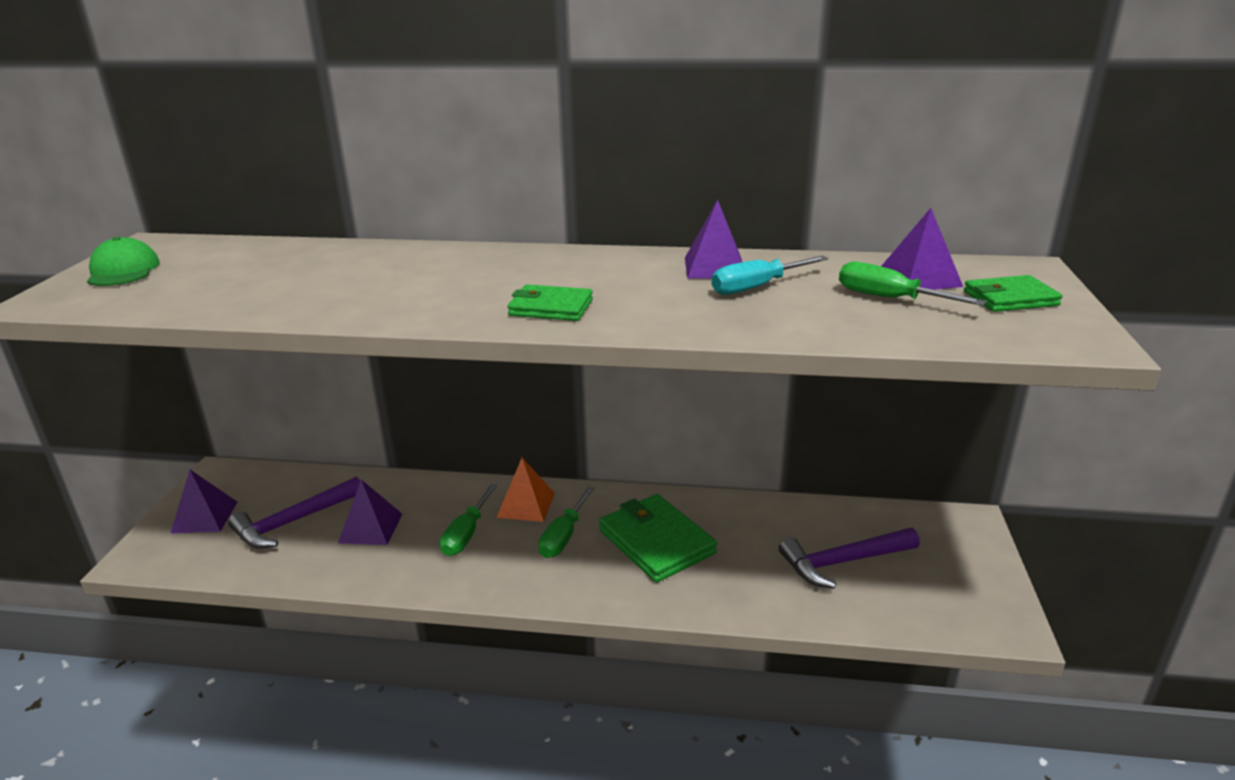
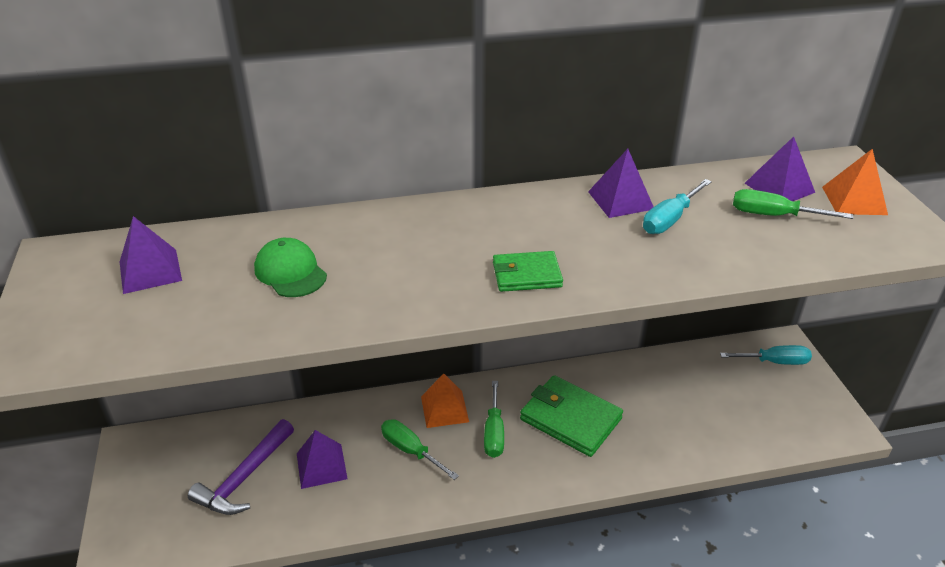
camera: 20 degrees left, 10 degrees up
green cap [87,237,160,286] -> green cap moved to [254,238,327,297]
purple pyramid [170,470,237,534] -> purple pyramid moved to [120,216,182,294]
green screwdriver [440,484,497,556] -> green screwdriver turned 135 degrees clockwise [381,419,459,480]
purple hammer [779,528,920,589] -> none
green wallet [964,275,1063,312] -> orange pyramid [822,149,888,215]
none -> turquoise screwdriver [720,345,812,365]

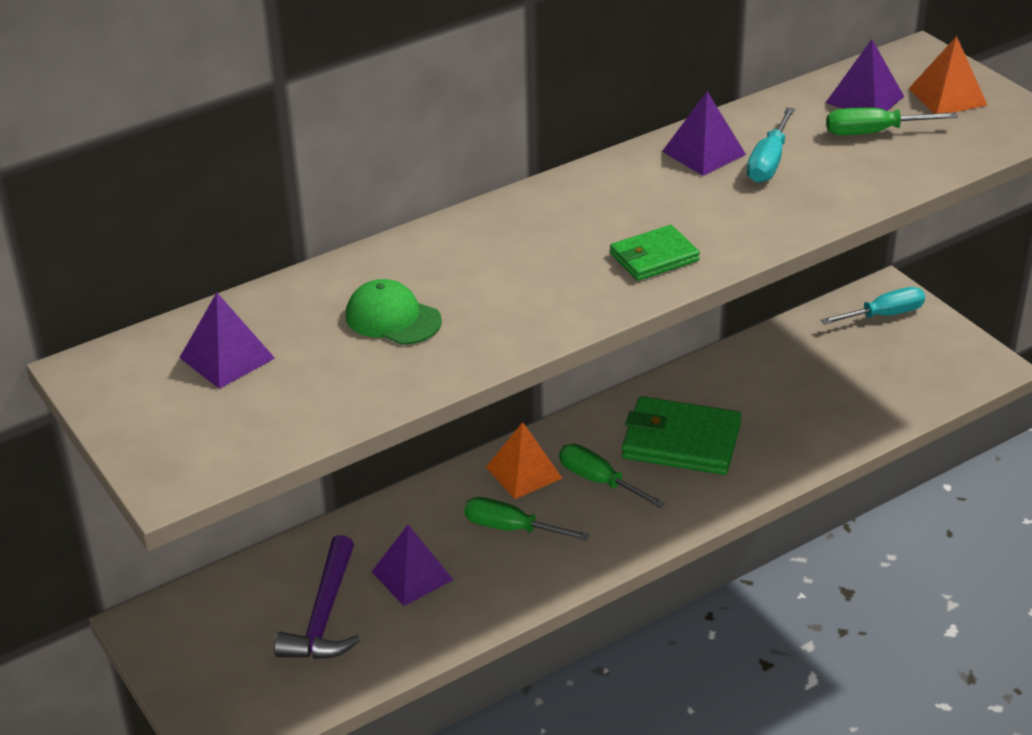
camera: 20 degrees left, 0 degrees up
green screwdriver [484,381,504,458] -> green screwdriver turned 150 degrees clockwise [559,444,665,508]

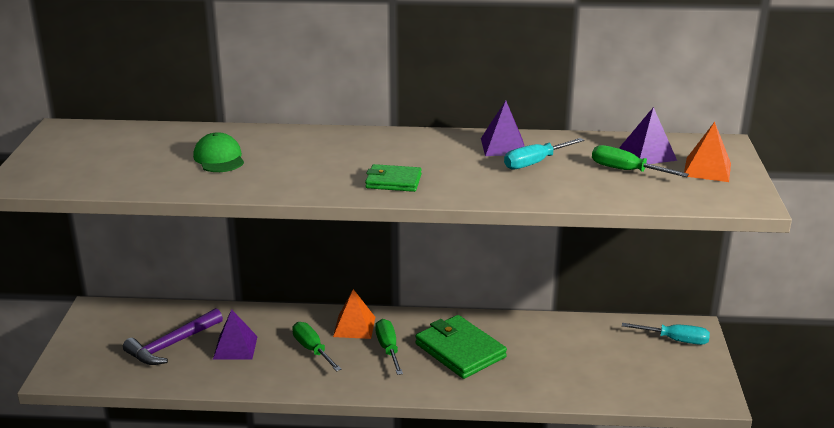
camera: 35 degrees right, 10 degrees down
purple pyramid [179,293,275,389] -> none

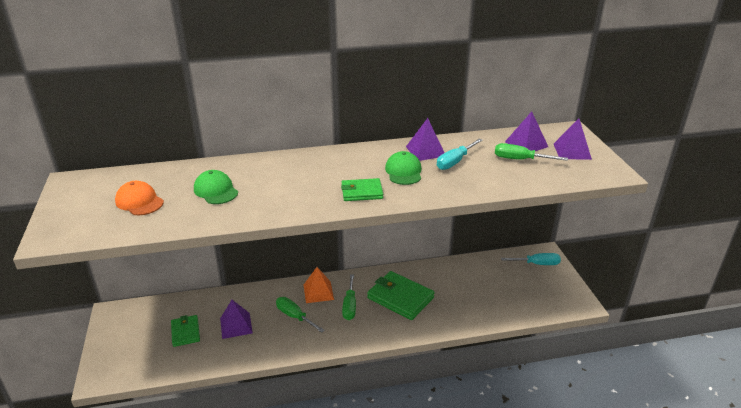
camera: 15 degrees left, 5 degrees up
purple hammer [123,308,223,365] -> green wallet [171,315,200,347]
green screwdriver [375,319,403,375] -> green screwdriver turned 150 degrees counterclockwise [342,274,356,320]
orange pyramid [684,122,731,182] -> purple pyramid [554,119,592,160]
none -> orange cap [115,181,164,215]
none -> green cap [385,151,421,185]

